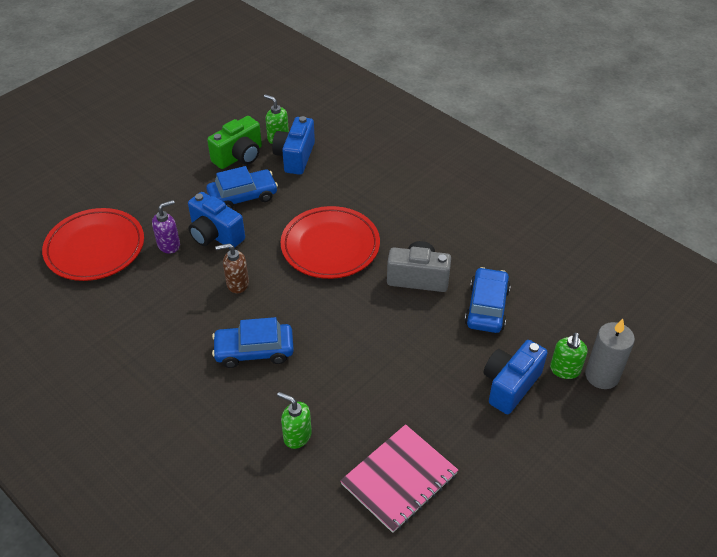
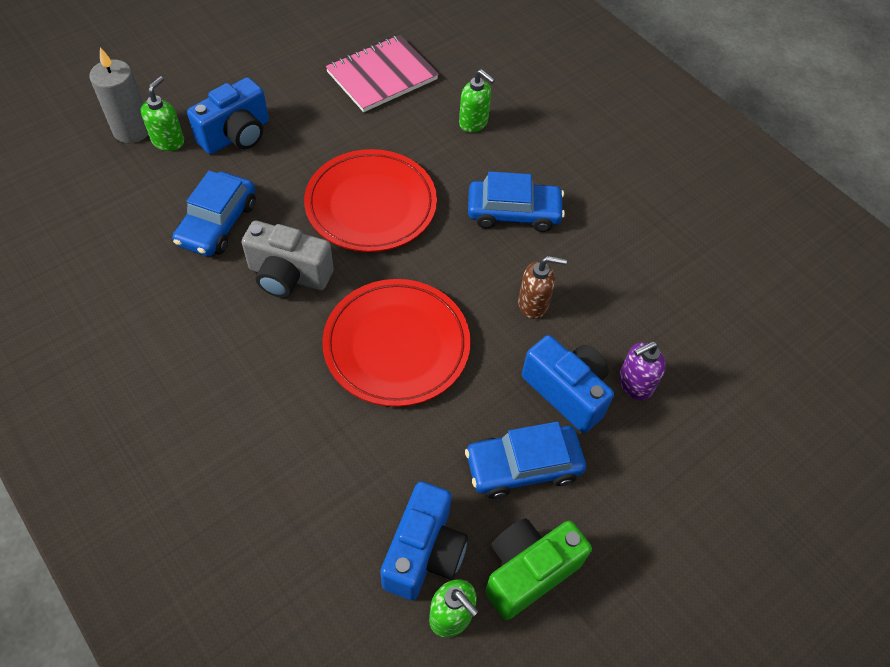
camera: 175 degrees left, 10 degrees up
red plate [42,208,144,281] -> red plate moved to [304,149,437,252]

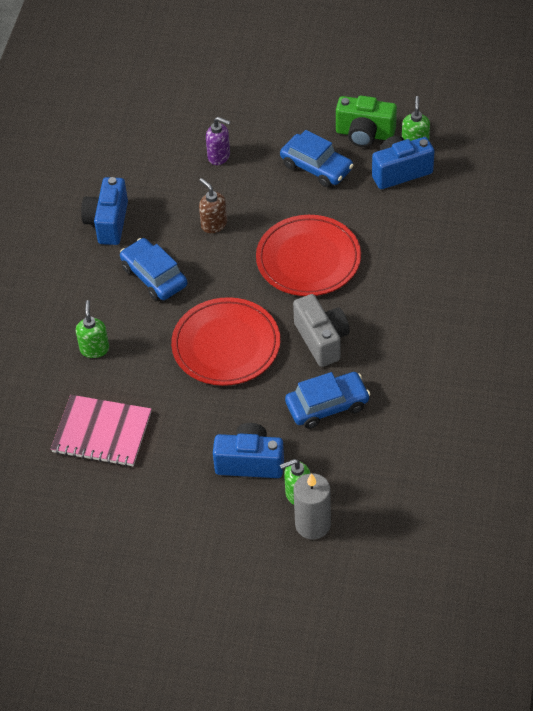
camera: 125 degrees left, 5 degrees down
blue camera [522,335,614,433] -> blue camera moved to [81,177,128,245]

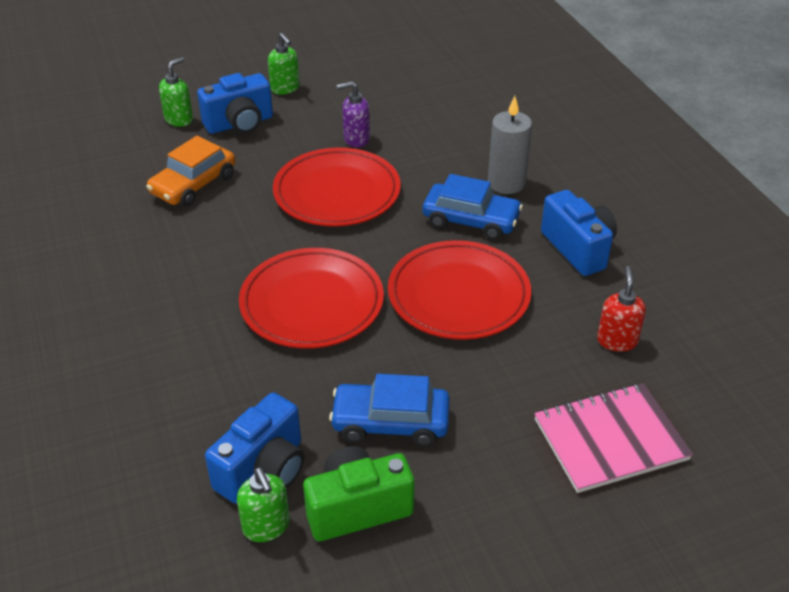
camera: 145 degrees right, 10 degrees down
pink notebook [51,395,151,467] -> pink notebook moved to [534,383,693,493]
green soap dispenser [76,300,109,358] -> green soap dispenser moved to [268,33,300,95]
brown soap dispenser [199,178,227,233] -> red plate [388,240,531,340]
purple soap dispenser [206,117,231,165] -> purple soap dispenser moved to [337,81,370,147]
blue car [285,372,370,429] -> orange car [146,136,236,207]
grey camera [293,294,350,367] -> none
grey candle [294,473,331,539] -> grey candle moved to [488,96,532,194]
none -> red soap dispenser [597,266,646,352]

